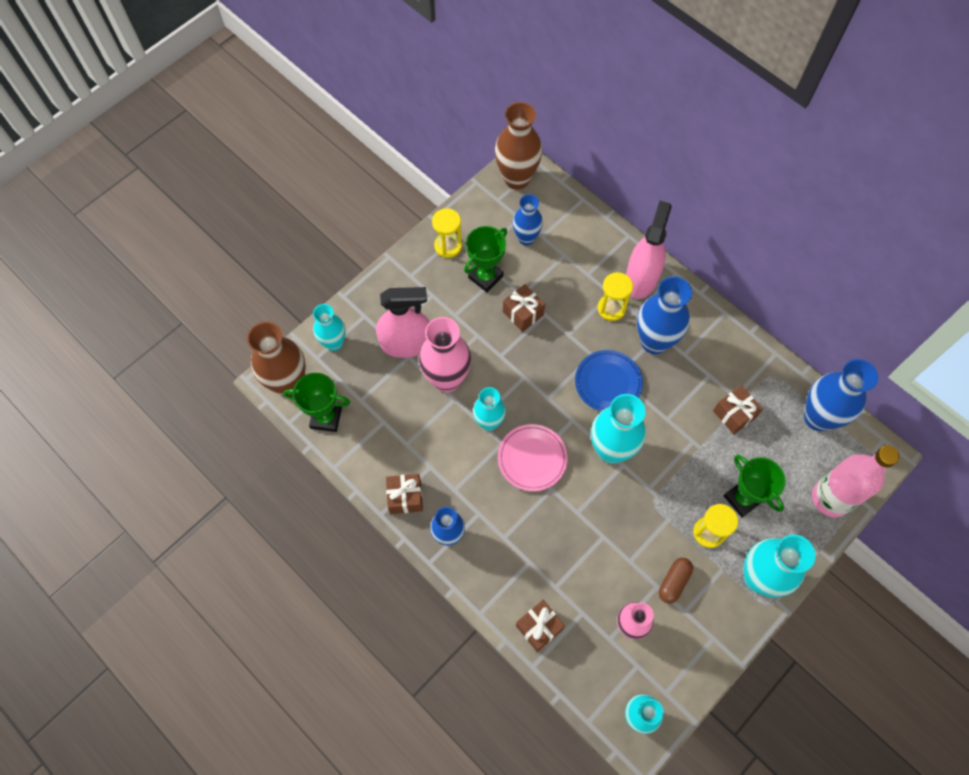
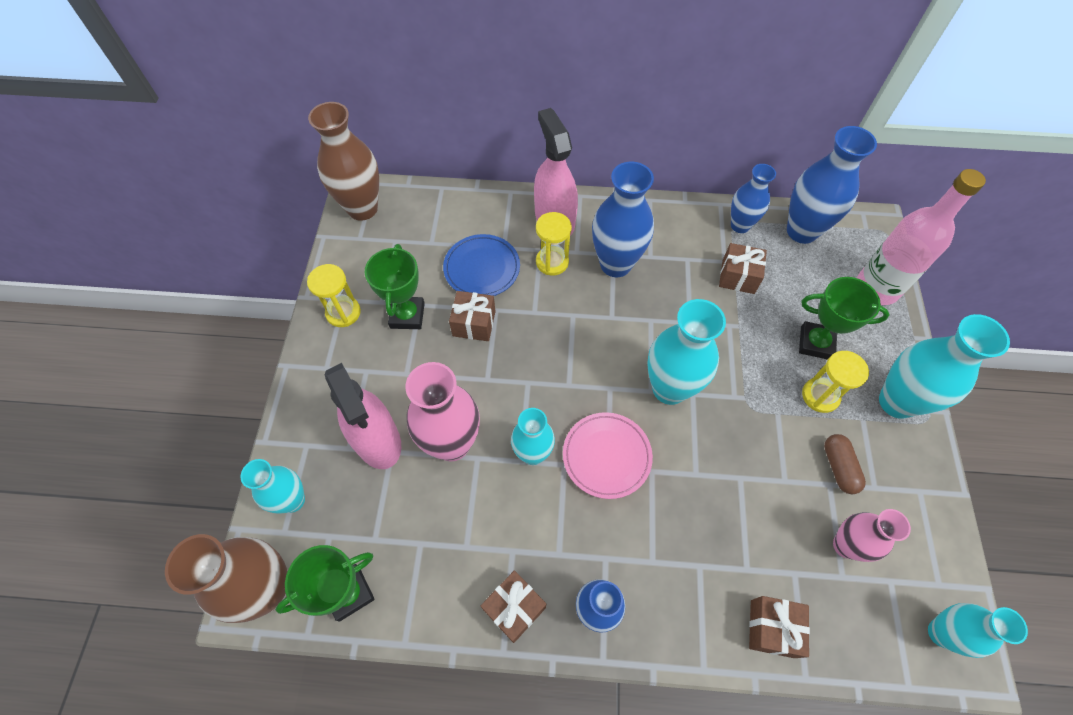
camera: 40 degrees left, 5 degrees down
pink spray bottle [376,287,429,358] -> pink spray bottle turned 105 degrees clockwise [325,363,401,469]
blue vase [513,194,543,246] -> blue vase moved to [731,164,776,233]
blue plate [575,350,643,411] -> blue plate moved to [443,234,520,296]

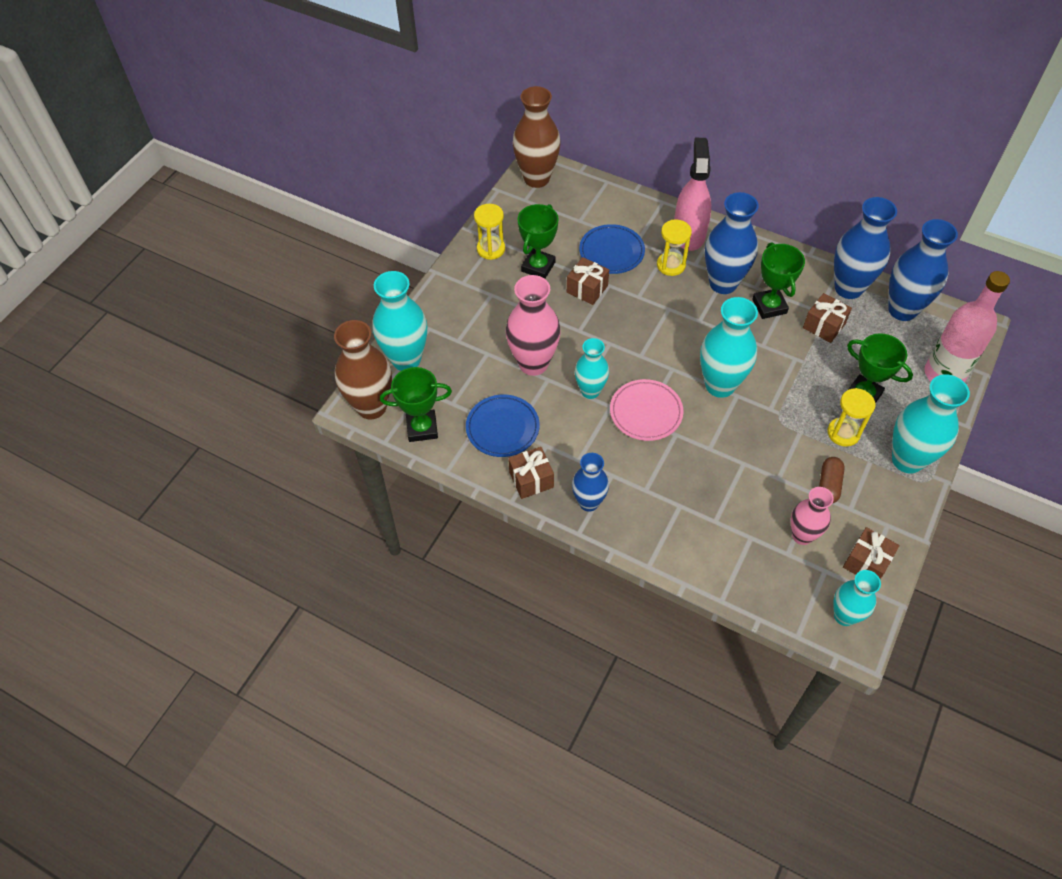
camera: 25 degrees right, 5 degrees down
turquoise vase [240,459,305,513] -> turquoise vase [372,271,427,371], size x1.59
pink spray bottle [325,363,401,469] -> none
blue vase [731,164,776,233] -> blue vase [834,197,897,299], size x1.59
brown gift [749,596,810,658] -> brown gift moved to [843,527,900,579]
none -> blue plate [466,395,540,457]
none -> green trophy [752,242,805,319]

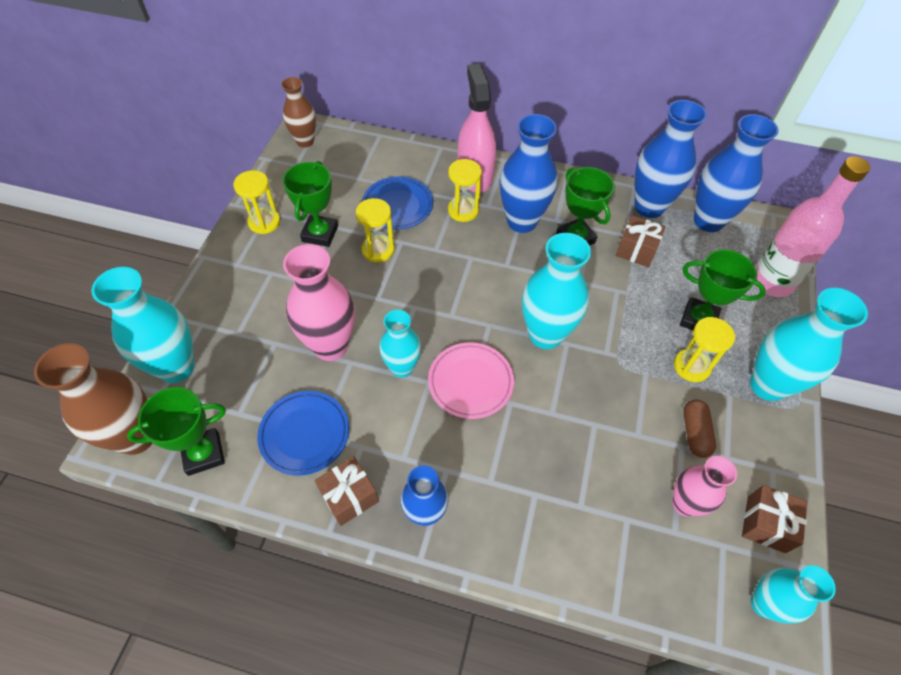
camera: 15 degrees left, 0 degrees up
brown vase [513,86,560,188] -> brown vase [281,77,316,148], size x0.63
brown gift [567,257,609,305] -> yellow hourglass [356,198,395,262]

